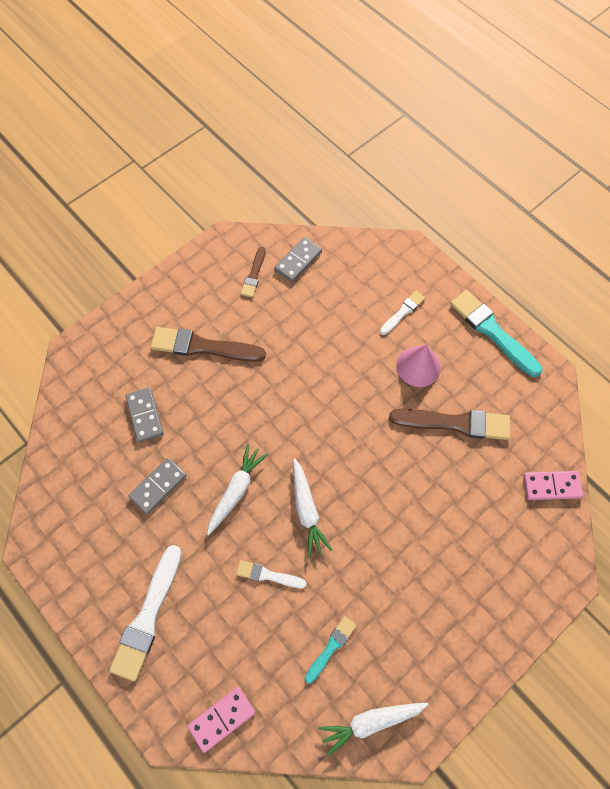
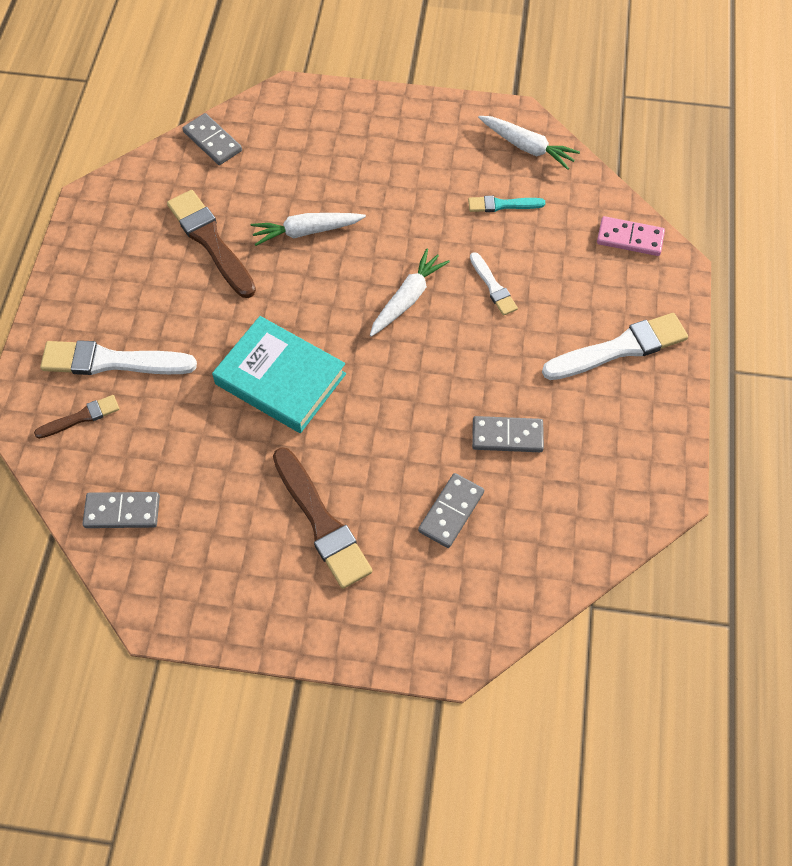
camera: 130 degrees left, 5 degrees down
white carrot [207,444,268,535] -> white carrot moved to [251,213,366,246]
brown brush [241,247,266,298] -> brown brush moved to [34,395,120,439]
white brush [380,291,425,335] -> white brush [40,340,197,375], size x1.84
pink cone [396,345,441,387] -> none
turquoise brush [450,290,542,377] -> none
pink domino [523,471,583,500] -> grey domino [183,113,242,165]
none -> turquoise book [212,316,346,433]

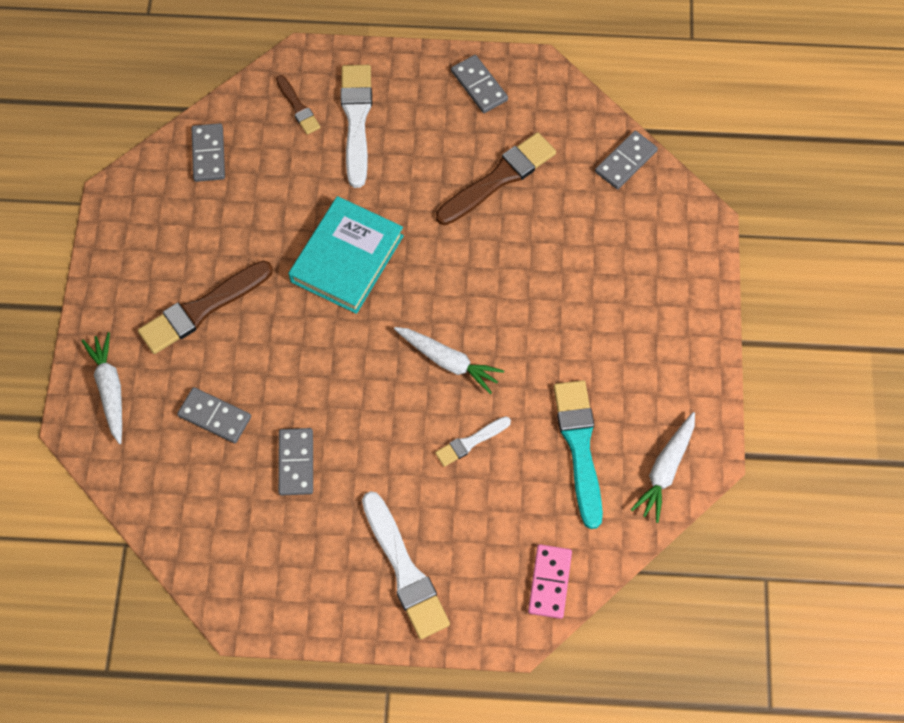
camera: 85 degrees right, 5 degrees up
white carrot [251,213,366,246] -> white carrot moved to [82,332,122,444]
turquoise brush [468,196,545,212] -> turquoise brush [554,380,603,529], size x1.84
none -> grey domino [451,55,508,113]

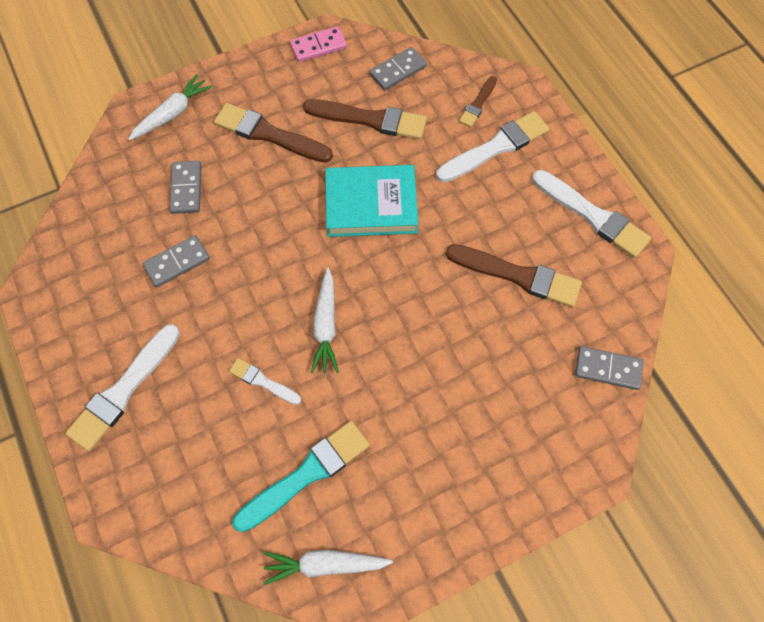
camera: 60 degrees right, 0 degrees up
grey domino [451,55,508,113] -> white brush [532,170,651,258]
pink domino [528,544,572,619] -> pink domino moved to [290,26,347,62]
none -> brown brush [303,99,427,140]

